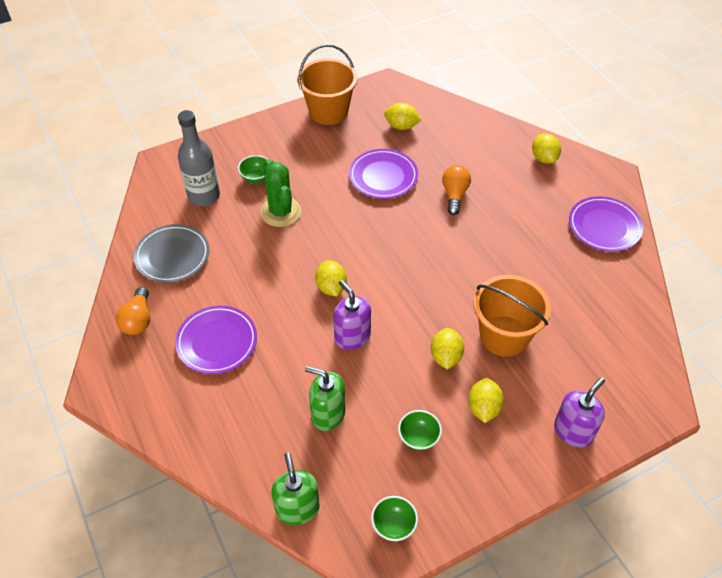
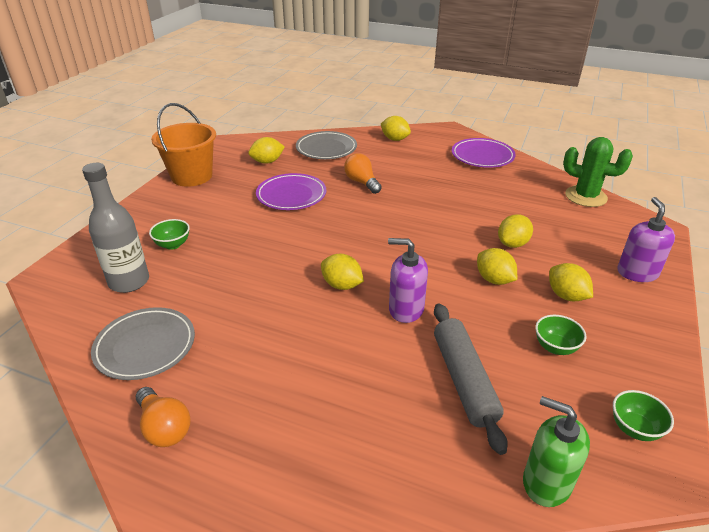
camera: 40 degrees left, 15 degrees down
purple plate [175,306,257,374] -> none
green cactus [260,159,301,227] -> green cactus moved to [563,137,633,207]
green soap dispenser [305,366,345,431] -> grey rolling pin [434,303,508,455]
orange bucket [474,275,551,357] -> yellow lemon [498,214,533,248]
none -> grey plate [296,131,357,159]

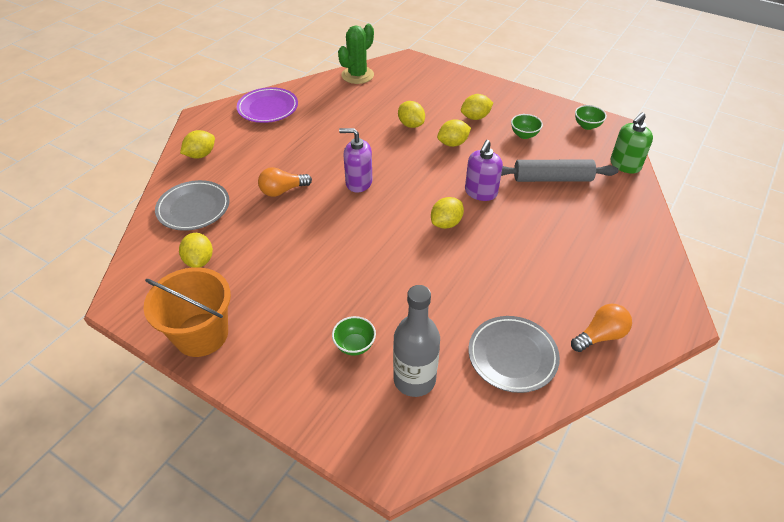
camera: 80 degrees left, 10 degrees up
purple plate [256,173,326,210] -> none
purple soap dispenser [617,197,675,282] -> purple soap dispenser moved to [339,128,373,193]

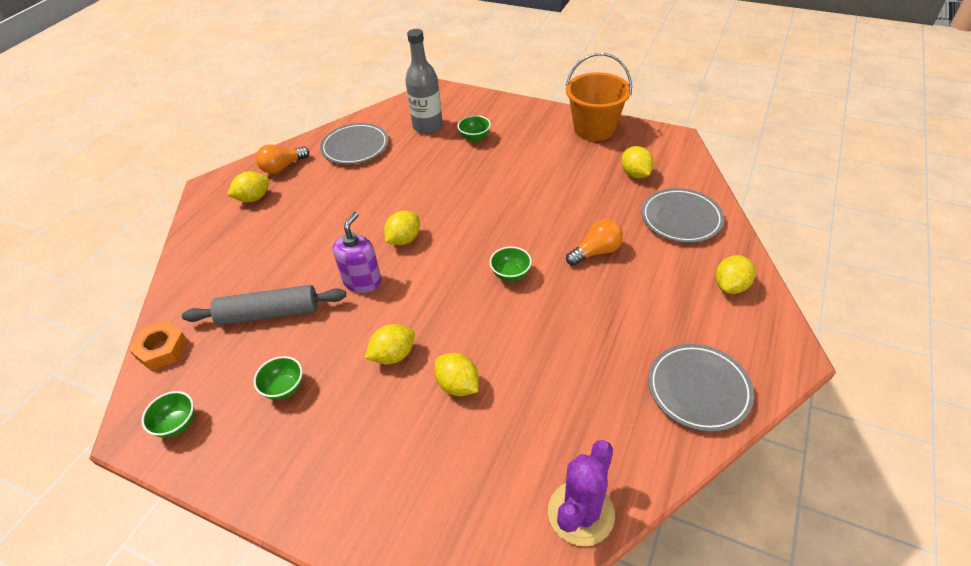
camera: 175 degrees right, 0 degrees up
purple plate [237,87,298,123] -> grey plate [648,344,754,432]
green cactus [338,24,374,84] -> purple cactus [548,440,615,546]
purple soap dispenser [339,128,373,193] -> green bowl [490,246,532,282]
yellow lemon [461,94,493,120] -> yellow lemon moved to [227,171,270,202]
green soap dispenser [610,112,653,174] -> orange nut [129,321,188,371]

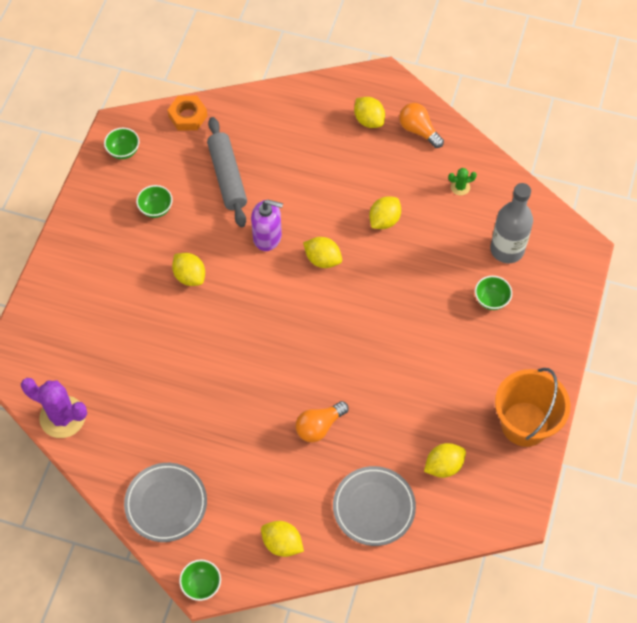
camera: 80 degrees right, 15 degrees up
grey plate [320,123,388,164] -> green cactus [448,168,477,195]
yellow lemon [434,353,479,396] -> yellow lemon moved to [369,196,401,229]
green bowl [490,246,532,282] -> green bowl moved to [179,560,221,601]
orange light bulb [566,219,623,266] -> orange light bulb turned 90 degrees clockwise [296,401,349,442]

